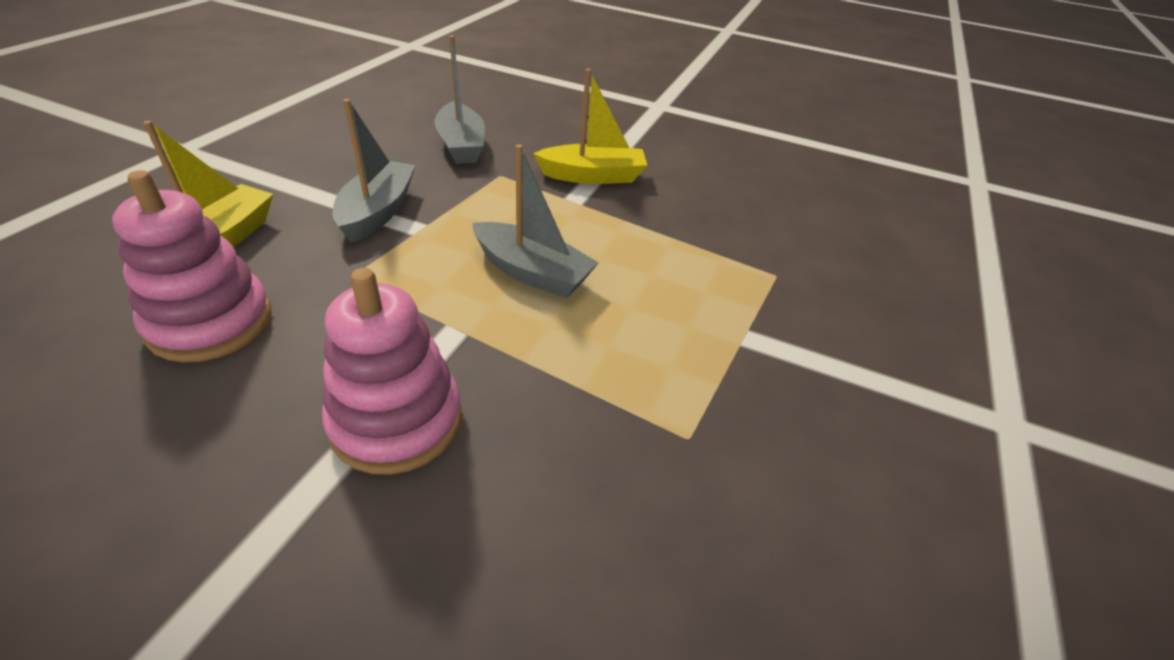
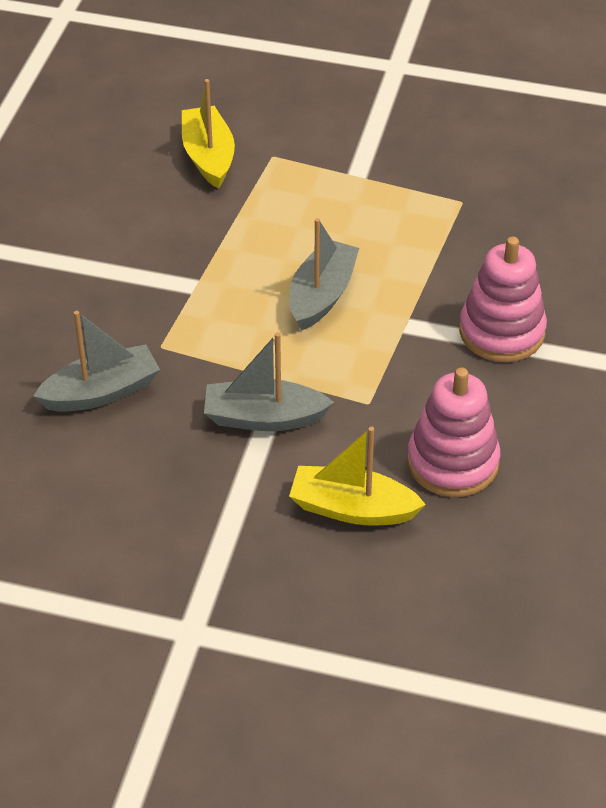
camera: 95 degrees left, 5 degrees up
yellow boat [533,69,647,184] -> yellow boat moved to [182,79,235,189]

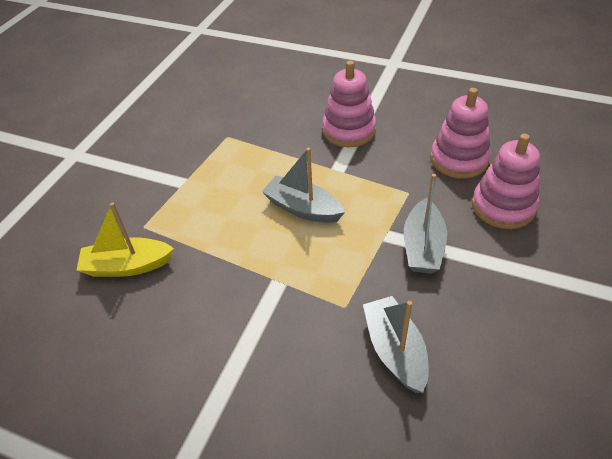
camera: 80 degrees left, 0 degrees up
yellow boat [289,427,426,525] -> pink stacking toy [472,134,540,229]

